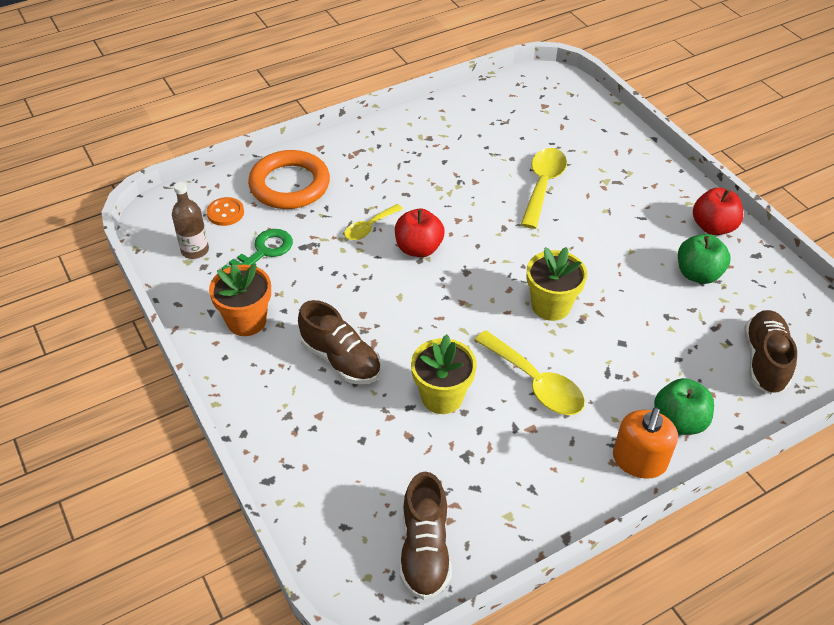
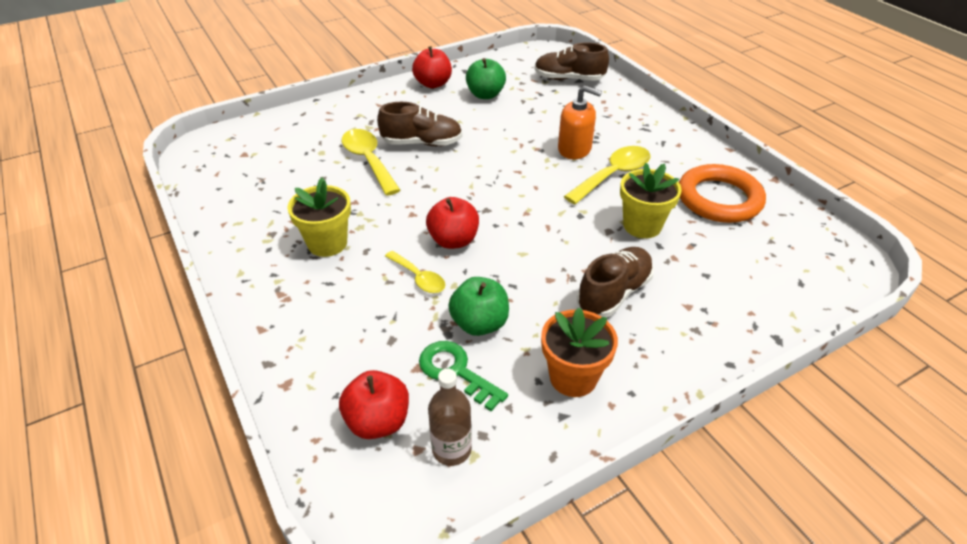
camera: 90 degrees left, 5 degrees down
orange button [207,197,244,226] -> red apple [339,370,409,439]
orange ring [248,150,330,209] -> orange ring moved to [679,164,766,223]
brown shoe [400,472,452,600] -> brown shoe moved to [377,102,462,146]
yellow spoon [521,148,567,229] -> yellow spoon turned 45 degrees clockwise [342,129,400,196]
yellow flower pot [527,247,587,321] -> yellow flower pot moved to [287,178,351,257]
orange soap dispenser [613,407,678,479] -> orange soap dispenser moved to [558,86,602,159]
green apple [654,378,714,435] -> green apple moved to [448,277,509,336]

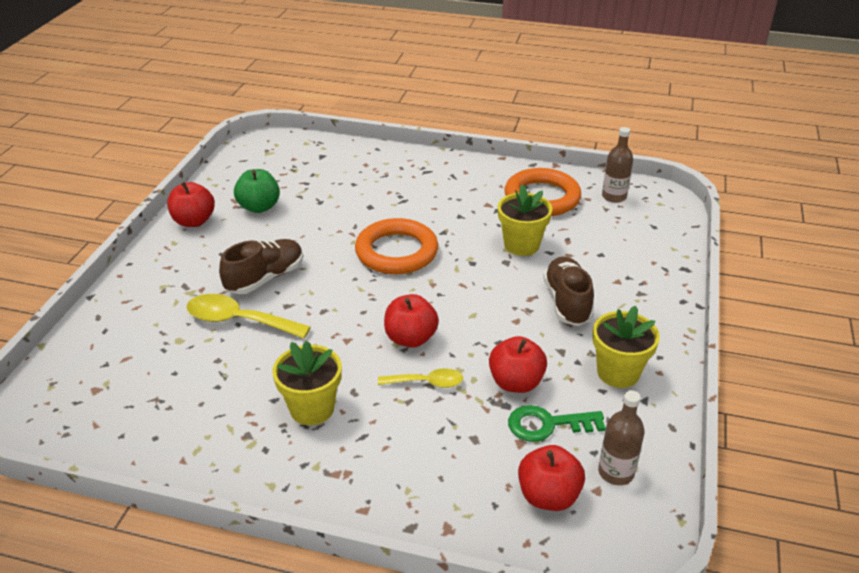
camera: 45 degrees left, 5 degrees down
green apple [448,277,509,336] -> red apple [489,336,547,393]
brown shoe [535,42,609,81] -> none
orange flower pot [541,308,618,397] -> yellow flower pot [592,305,660,388]
orange soap dispenser [558,86,602,159] -> none
yellow spoon [564,146,650,204] -> none
none -> orange ring [355,218,438,274]
none -> brown bottle [602,127,633,203]

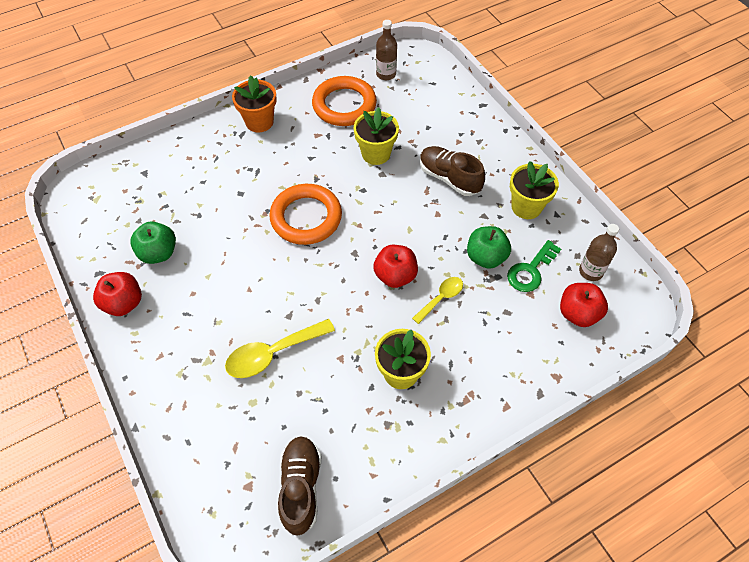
camera: 45 degrees left, 20 degrees up
brown shoe [219,239,303,294] -> brown shoe moved to [278,436,321,536]
red apple [489,336,547,393] -> green apple [467,226,511,269]
none -> orange flower pot [232,75,277,132]

